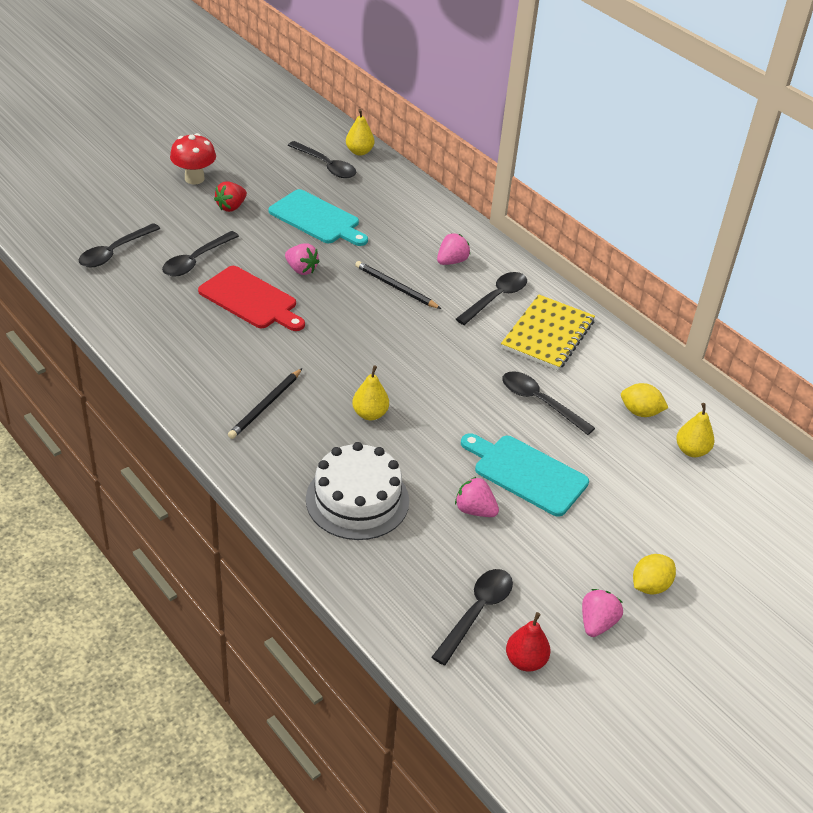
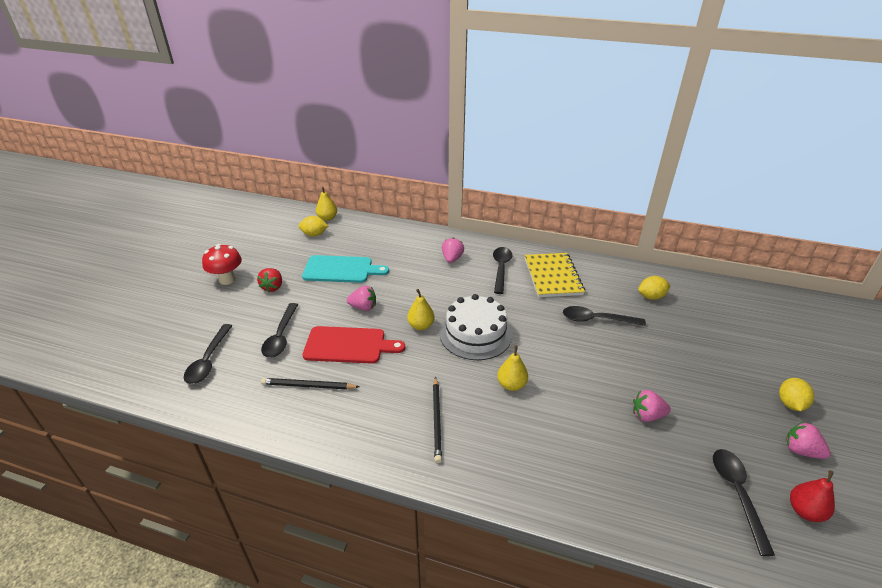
camera: 30 degrees left, 5 degrees down
black spoon [288,141,356,178] -> yellow lemon [299,216,328,237]
white cake [306,442,409,540] -> white cake moved to [440,294,512,360]
black pencil [355,261,441,309] -> black pencil moved to [261,378,359,390]
turquoise cutting board [461,433,589,517] -> none
pink strawberry [582,589,623,637] -> pink strawberry turned 45 degrees counterclockwise [786,422,831,459]
yellow pear [676,403,714,457] -> yellow pear moved to [407,289,435,330]

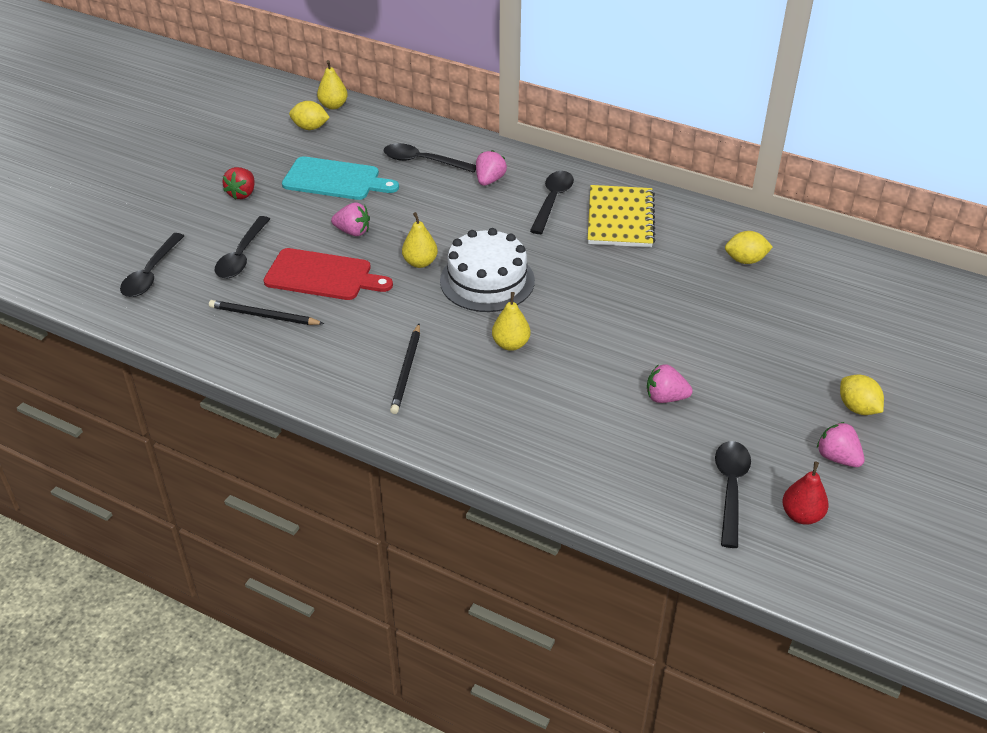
camera: 10 degrees right, 5 degrees up
red mushroom [202,244,242,285] -> none
black spoon [563,306,646,326] -> black spoon moved to [383,143,476,173]
yellow lemon [779,378,814,411] -> yellow lemon turned 60 degrees counterclockwise [840,375,884,415]

